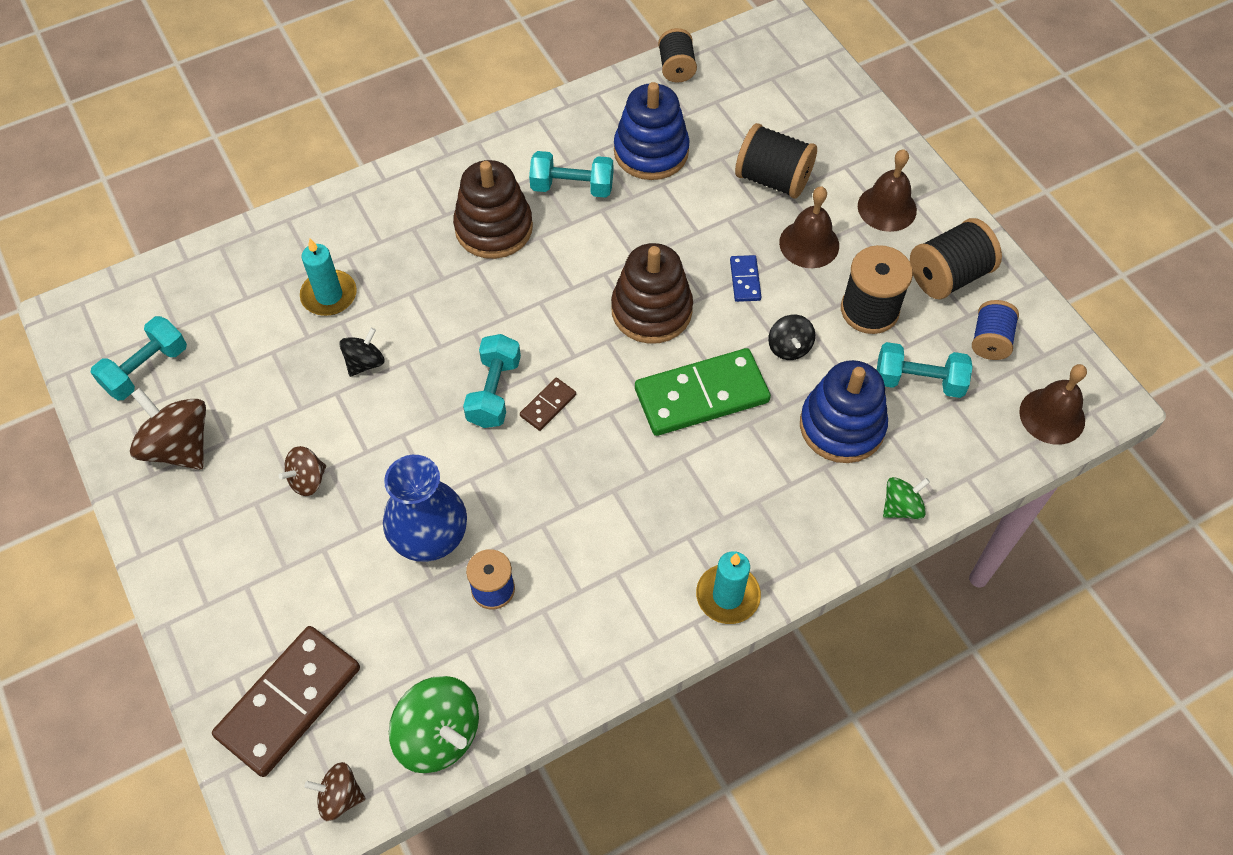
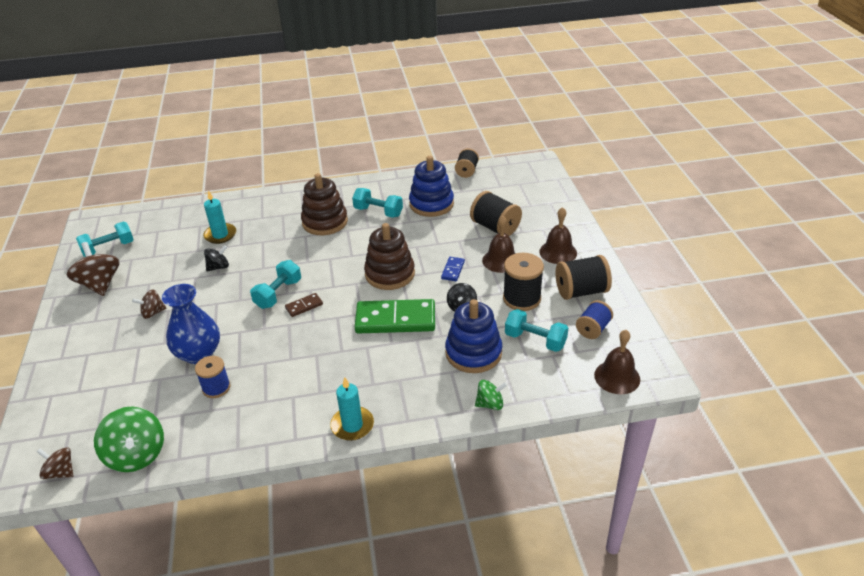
camera: 20 degrees right, 20 degrees down
brown domino [212,626,360,777] -> none

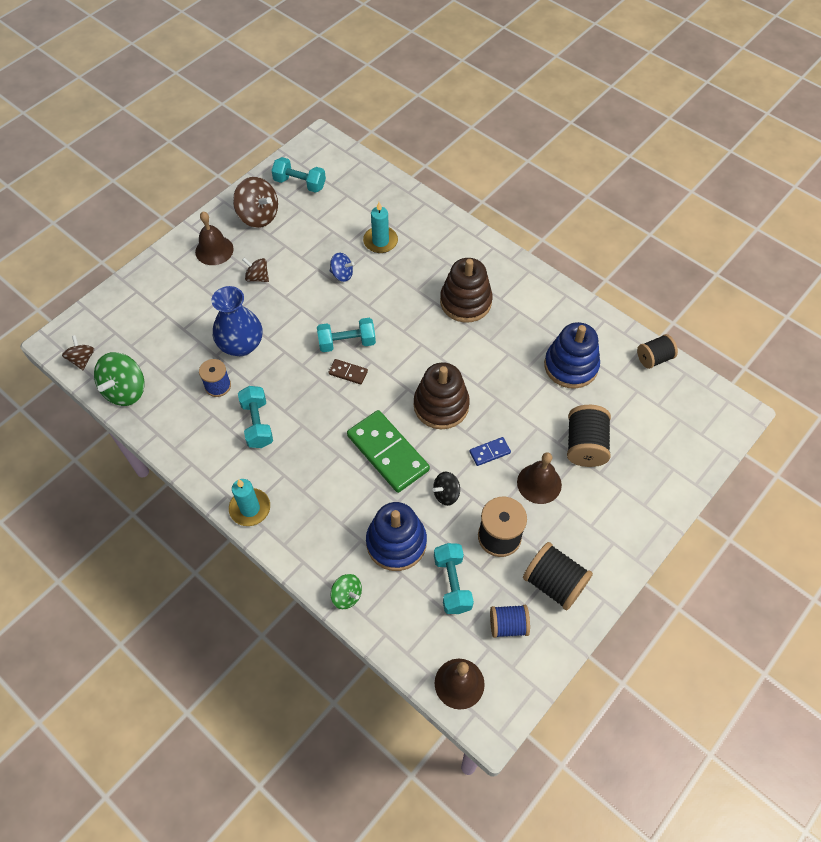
camera: 50 degrees right, 20 degrees up
brown spinning top [67,242,120,296] -> brown spinning top turned 105 degrees clockwise [233,177,278,228]
black spinning top [204,245,229,272] -> blue spinning top [330,253,354,282]
turquoise dumbbell [352,188,403,218] -> turquoise dumbbell moved to [238,386,273,448]
brown bell [539,207,577,264] -> brown bell moved to [195,212,234,265]

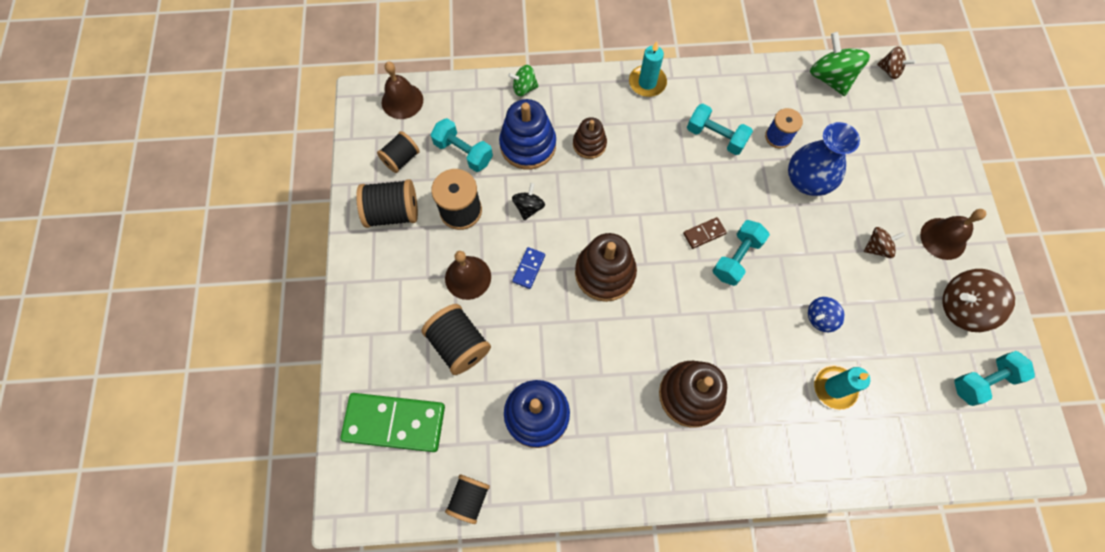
camera: 135 degrees right, 10 degrees up
green domino [347,410,430,493] -> green domino moved to [340,393,445,452]
blue spool [490,605,530,638] -> black spool [377,131,420,173]
none -> brown stacking toy [573,117,607,159]

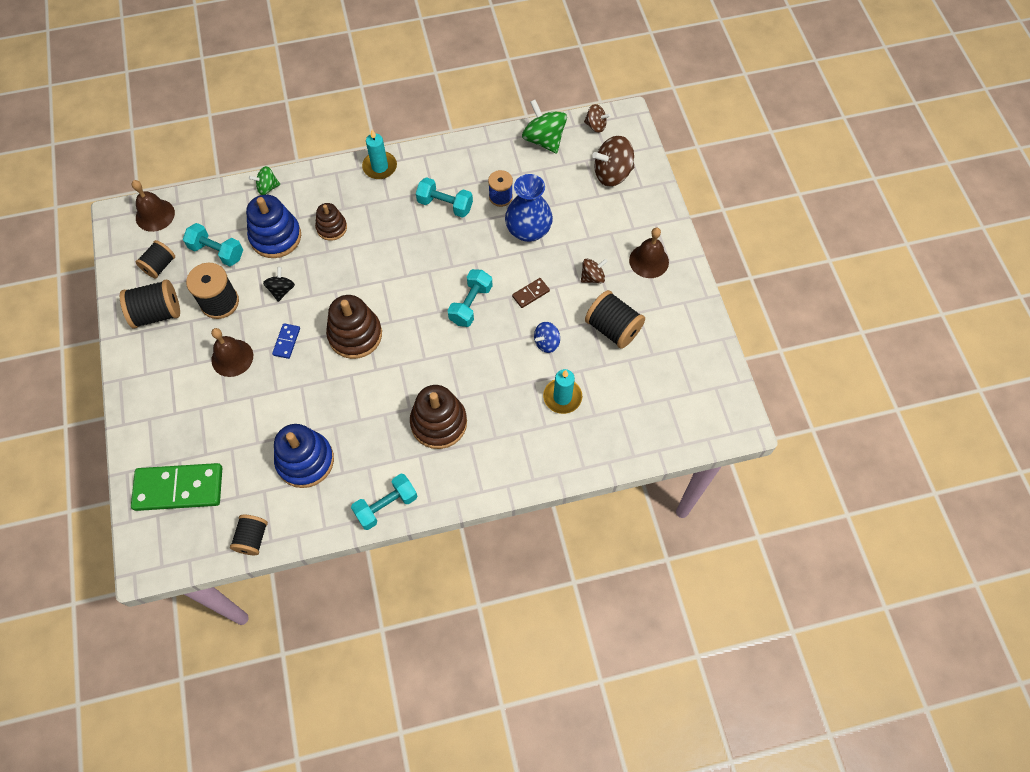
camera: 10 degrees left, 5 degrees down
black spool [421,304,491,375] -> black spool moved to [585,290,645,349]
brown domino [683,217,727,249] -> brown domino moved to [512,278,550,308]
brown spinning top [942,269,1015,332] -> brown spinning top moved to [592,136,634,187]
turquoise dumbbell [954,351,1035,406] -> turquoise dumbbell moved to [351,474,417,530]

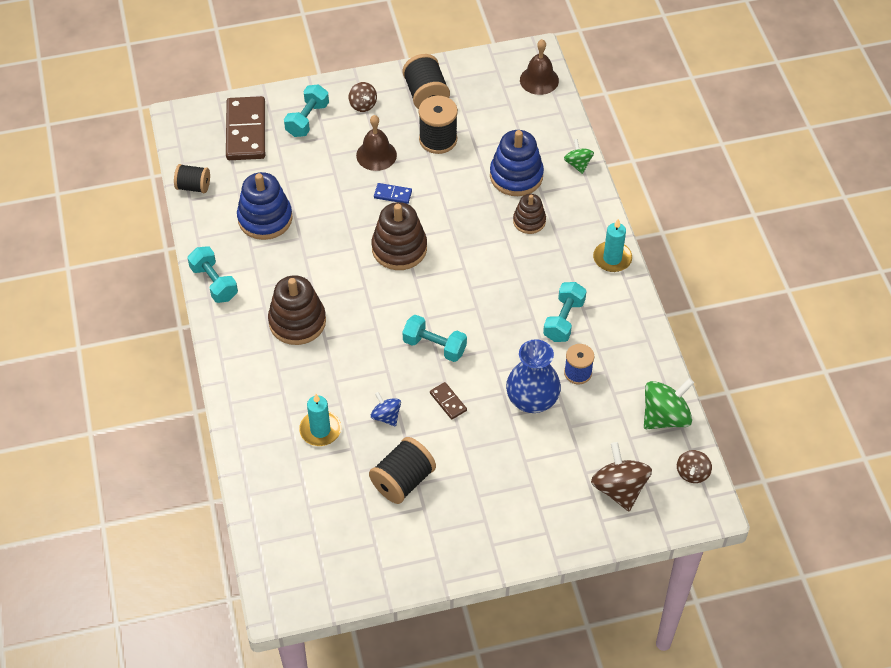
camera: 90 degrees right, 10 degrees down
green domino [131,463,222,511] -> brown domino [226,96,265,160]
black spool [136,240,175,279] -> none
turquoise dumbbell [183,223,243,266] -> turquoise dumbbell moved to [284,84,329,137]
black spinning top [263,267,295,302] -> none
brown spinning top [581,259,608,283] -> brown spinning top moved to [349,82,377,112]
brown bell [629,228,669,278] -> none

